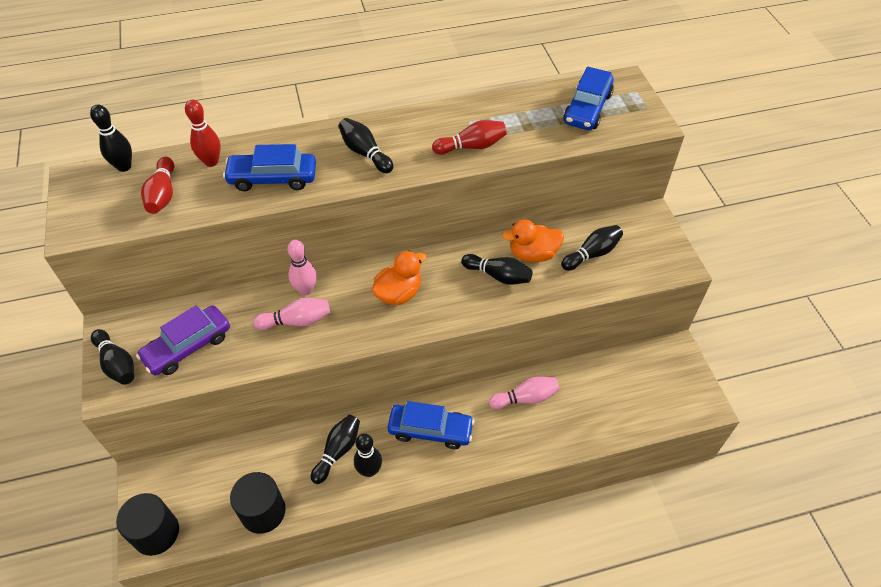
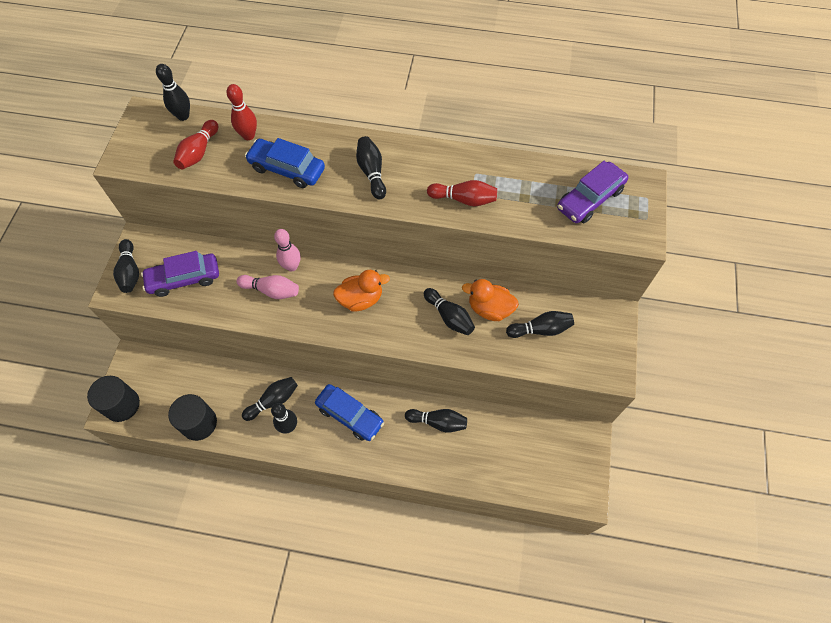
camera: 25 degrees right, 10 degrees up
pink bowling pin [489,377,560,409] -> black bowling pin [405,409,467,433]
blue car [563,66,614,130] -> purple car [557,161,628,223]

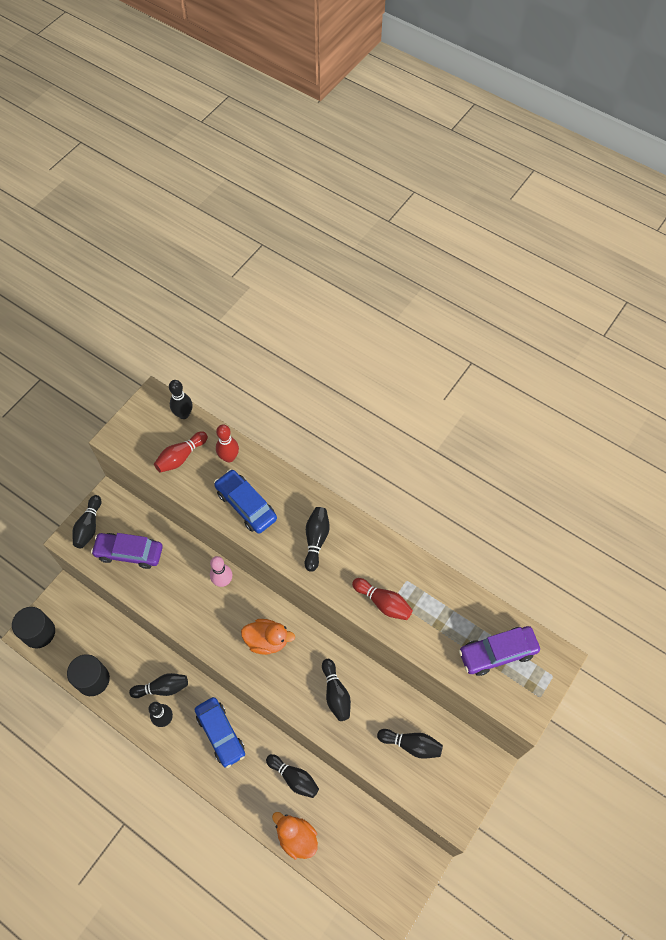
camera: 25 degrees right, 0 degrees up
pink bowling pin [236,275,299,299] -> none
orange duck [462,279,519,321] -> orange duck moved to [272,812,318,859]

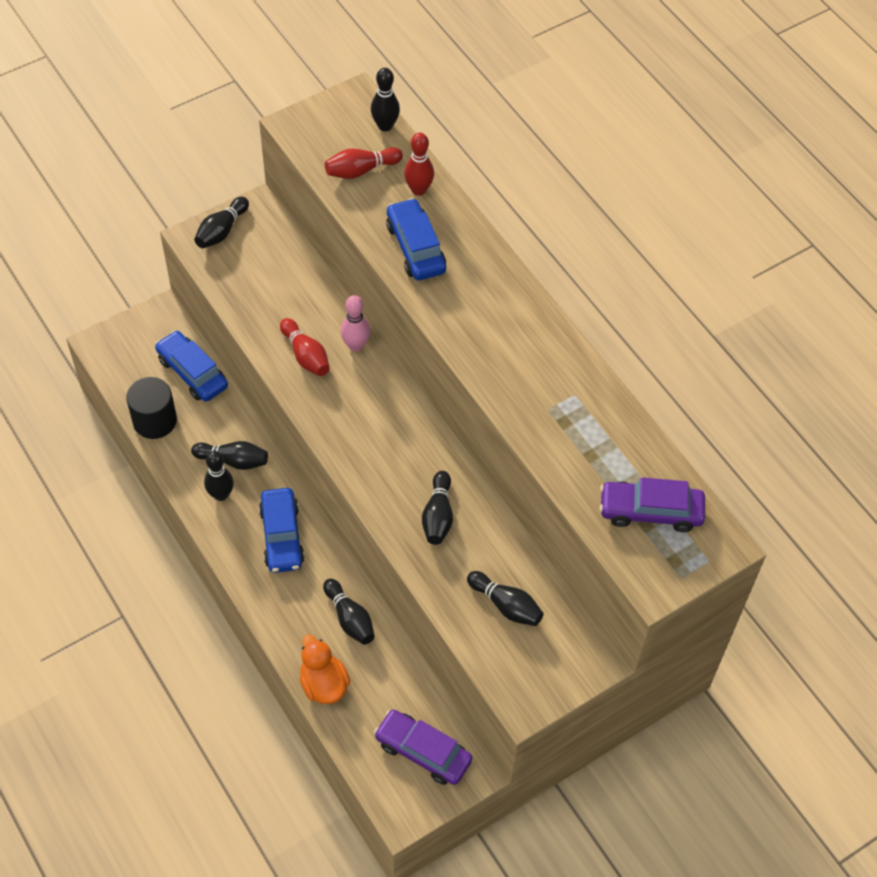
camera: 20 degrees right, 5 degrees down
black cylinder [12,607,55,649] -> none
purple car [91,533,163,569] -> purple car moved to [374,709,472,785]
orange duck [241,619,295,655] -> none
black bowling pin [305,507,330,572] -> none
red bowling pin [352,578,413,620] -> red bowling pin moved to [280,318,330,376]
none -> blue car [155,330,228,402]

